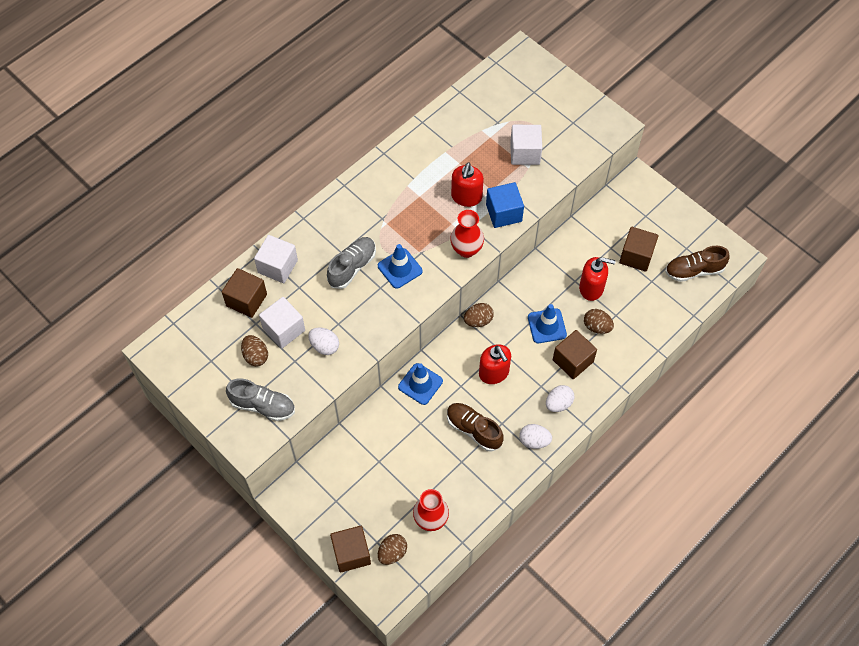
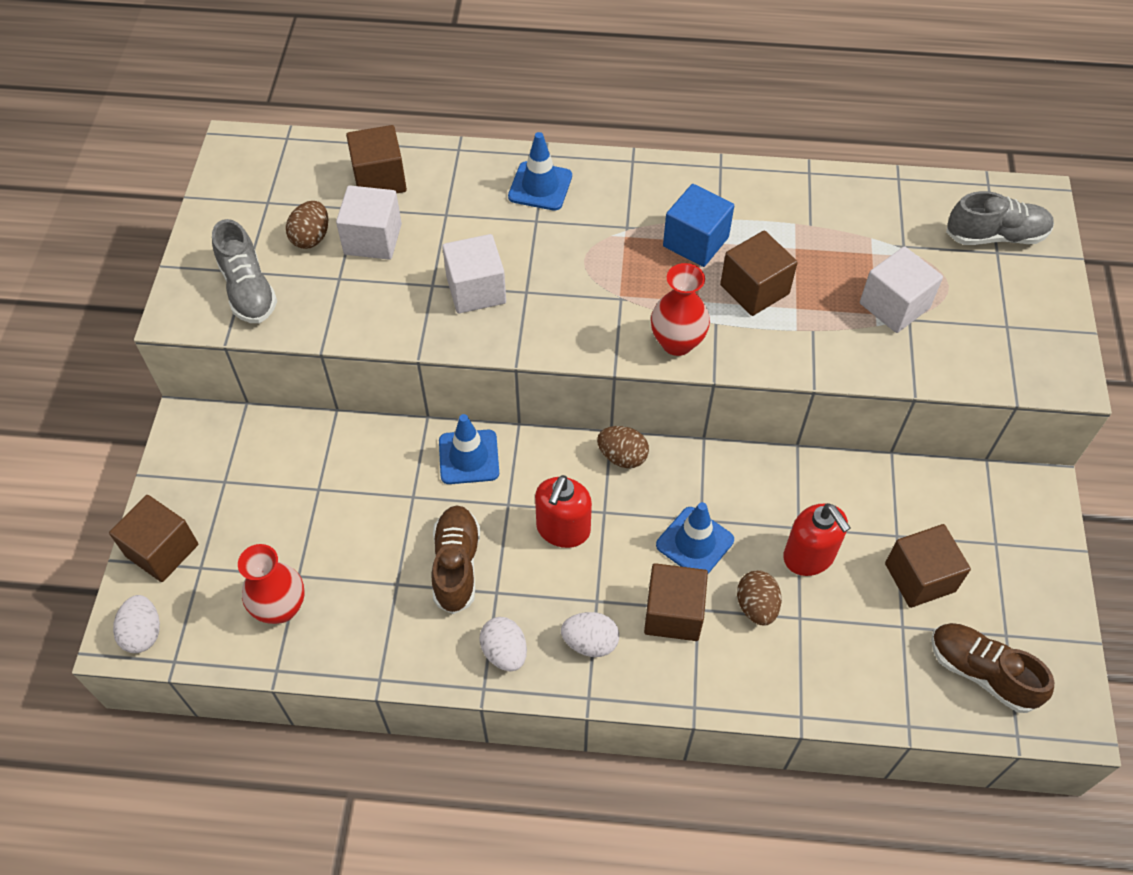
camera: 50 degrees right, 5 degrees down
white cube [254,235,298,283] -> white cube moved to [442,234,506,314]
white egg [308,327,339,355] -> white egg moved to [113,595,160,653]
grey shoe [327,237,376,289] -> grey shoe moved to [946,191,1054,245]
blue traffic cone [378,244,423,289] -> blue traffic cone moved to [508,132,572,211]
brown egg [378,534,407,565] -> none
red soap dispenser [451,162,484,207] -> brown cube [720,231,798,316]
blue cube [486,182,524,228] -> blue cube moved to [663,184,734,267]

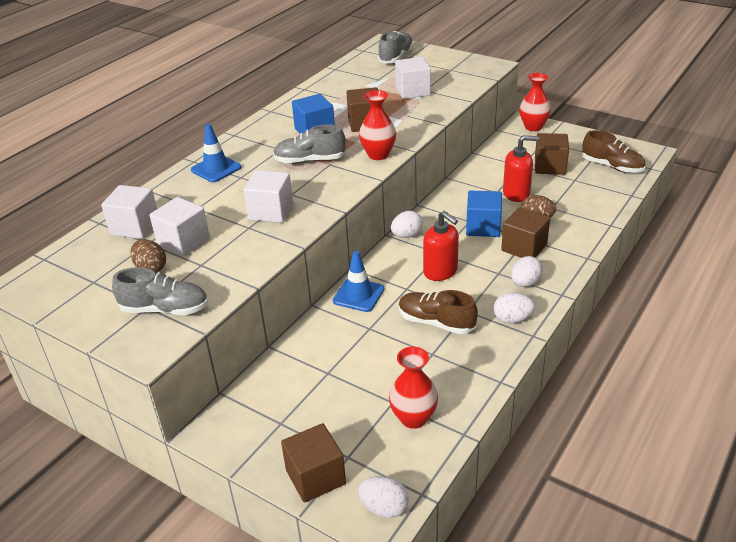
camera: 60 degrees left, 20 degrees down
brown cube [346,125,407,193] -> white cube [101,185,157,239]
brown egg [597,426,649,468] -> white egg [391,211,423,238]
blue traffic cone [656,502,734,574] -> blue cube [466,191,502,237]
brown shoe [931,623,1054,713] -> brown shoe turned 120 degrees counterclockwise [582,130,645,173]
none -> grey shoe [273,125,346,164]
none -> red vase [520,73,551,131]

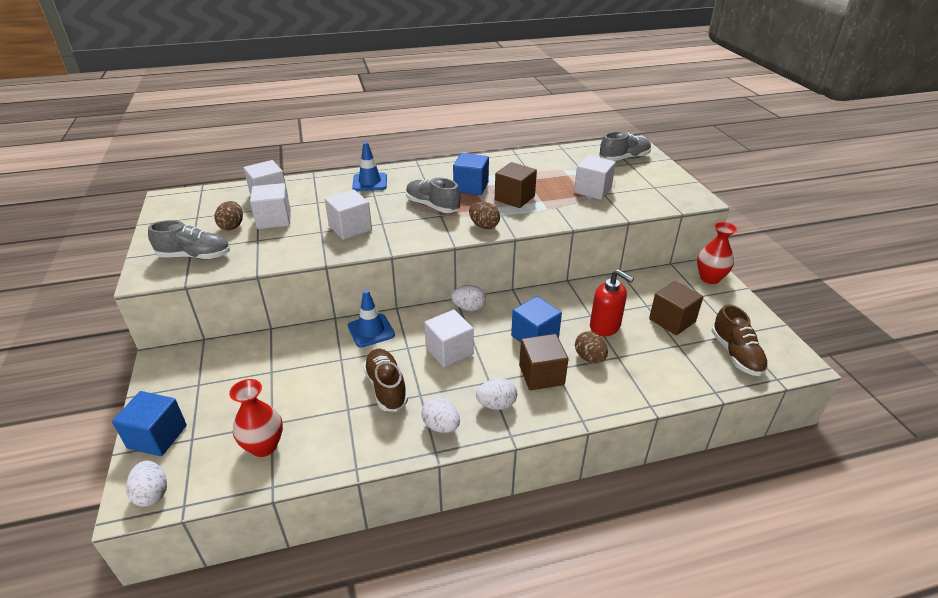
camera: 40 degrees right, 0 degrees up
grey shoe [112,267,208,315] -> grey shoe turned 45 degrees counterclockwise [148,220,230,260]
brown cube [281,423,346,503] -> blue cube [112,391,187,456]
red vase [359,90,396,160] -> brown egg [469,202,500,229]
red soap dispenser [423,211,459,281] -> white cube [424,310,474,368]

